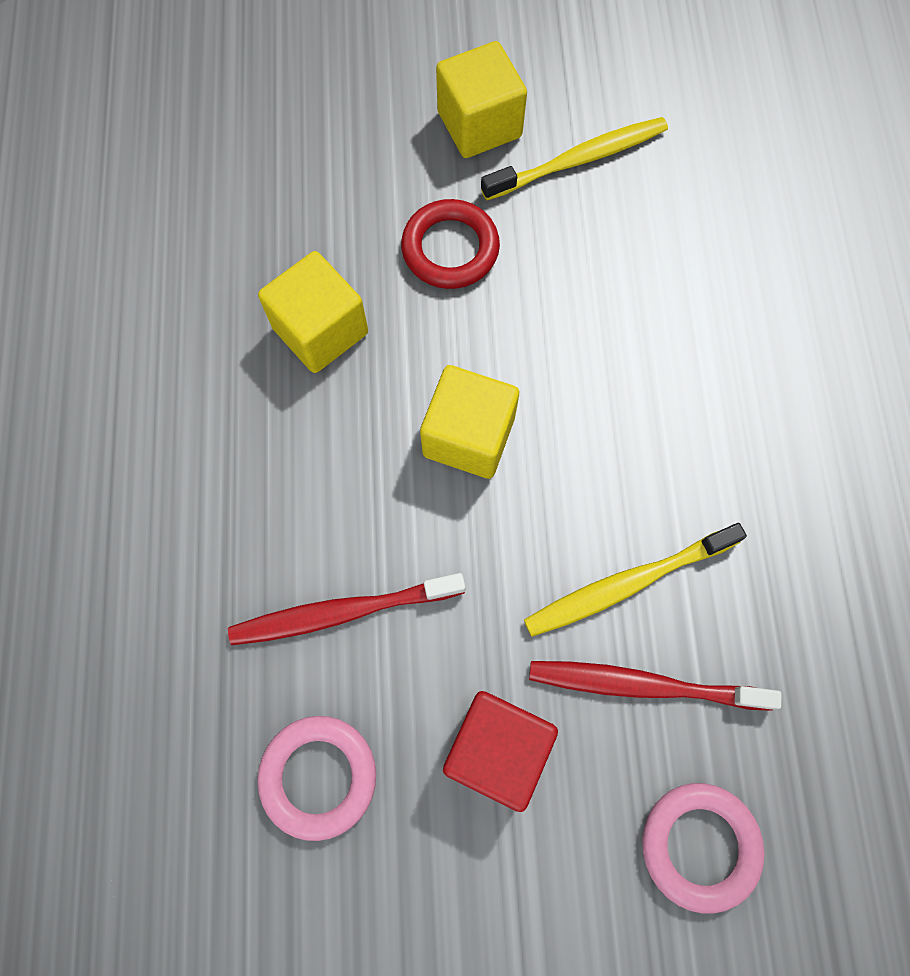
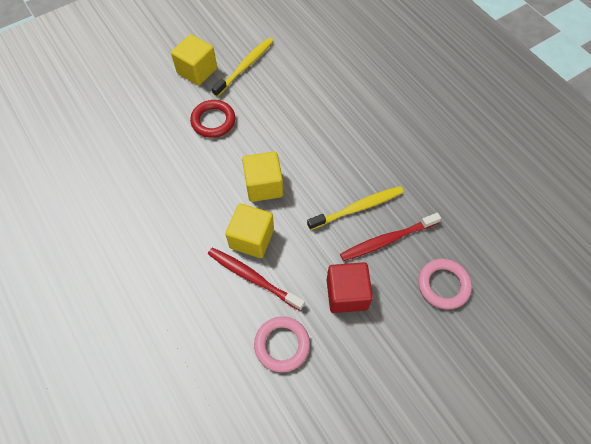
camera: 30 degrees left, 10 degrees down
red toothbrush [228,573,465,645] -> red toothbrush turned 75 degrees clockwise [208,248,305,311]
yellow cube [258,251,368,373] -> yellow cube moved to [225,203,274,258]
yellow toothbrush [524,523,747,637] -> yellow toothbrush turned 150 degrees counterclockwise [307,186,404,230]

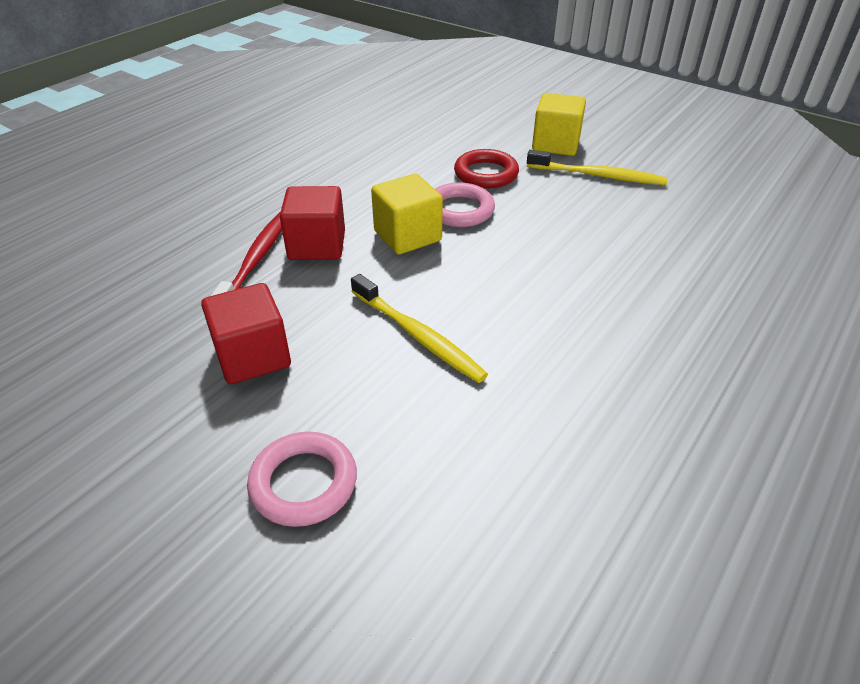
camera: 70 degrees right, 20 degrees down
yellow cube [225,203,274,258] -> red cube [280,186,345,260]
pink ring [254,316,310,373] -> pink ring moved to [435,183,495,227]
red toothbrush [340,213,441,261] -> none

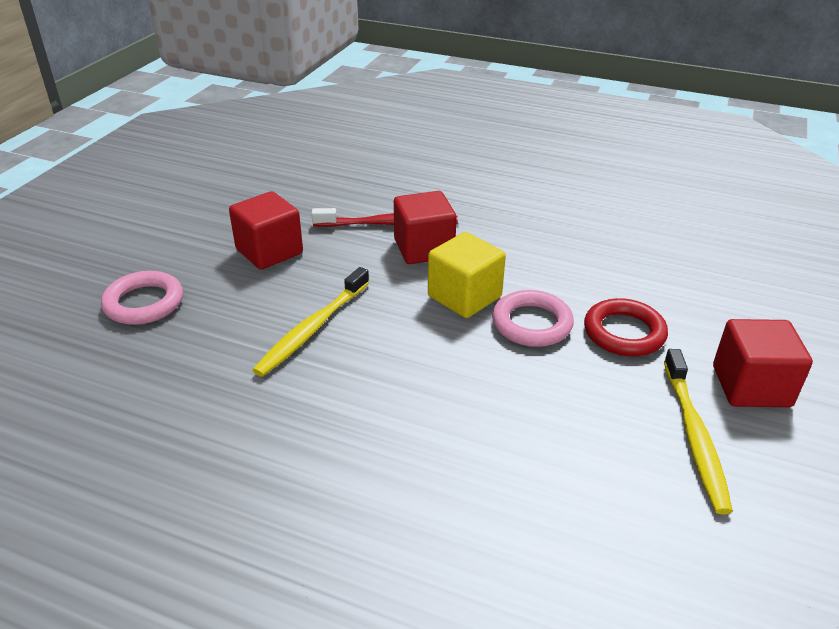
camera: 75 degrees right, 5 degrees down
yellow cube [532,93,586,156] -> red cube [713,319,813,407]

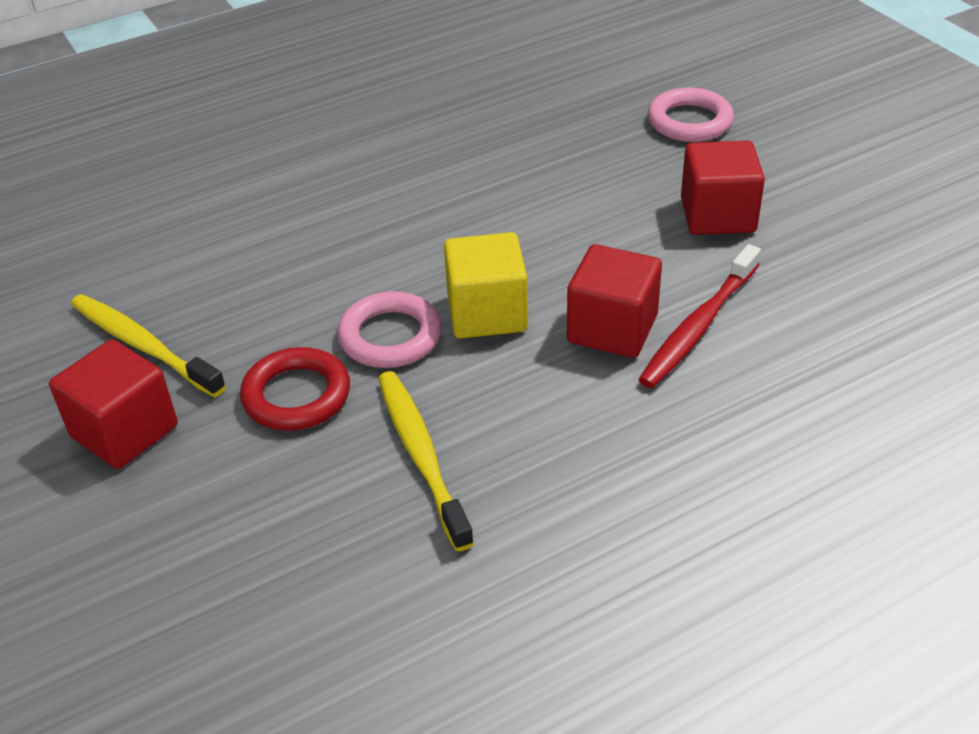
camera: 130 degrees right, 5 degrees up
yellow toothbrush [252,267,370,377] -> yellow toothbrush moved to [378,371,474,551]

